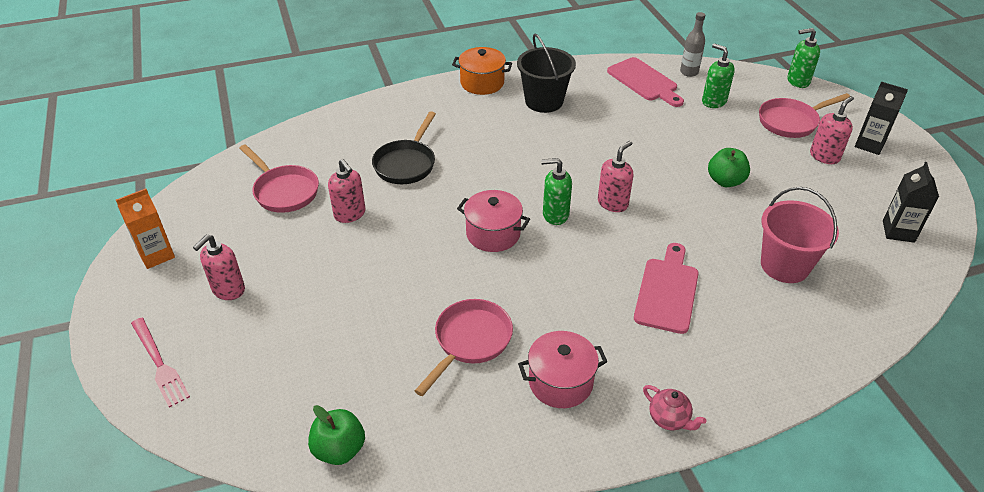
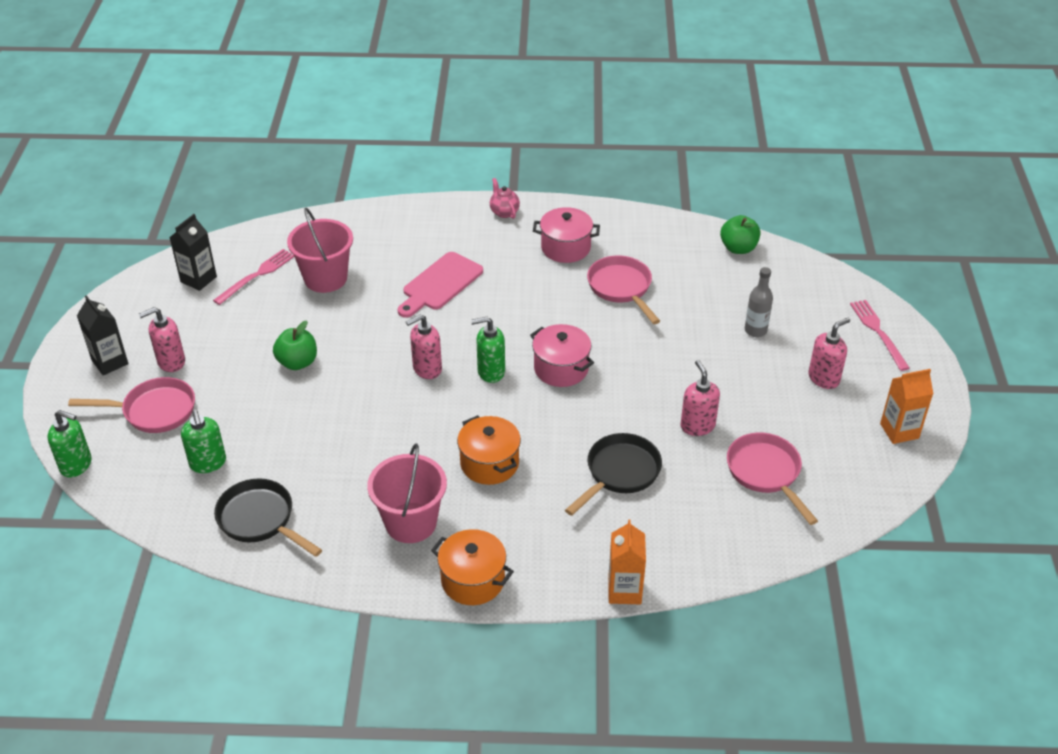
camera: 160 degrees left, 0 degrees up
pink pan [415,299,513,396] -> pink pan turned 105 degrees clockwise [587,255,660,324]
black bucket [517,34,576,113] -> pink bucket [367,443,447,543]
green soap dispenser [541,158,572,225] -> green soap dispenser turned 150 degrees clockwise [471,317,505,383]
pink cutting board [607,57,684,107] -> black pan [214,478,322,557]
grey bottle [680,12,705,77] -> grey bottle moved to [745,267,773,337]
none -> pink fork [213,249,294,305]
none -> orange pot [457,415,521,485]
none -> orange carton [608,519,646,604]

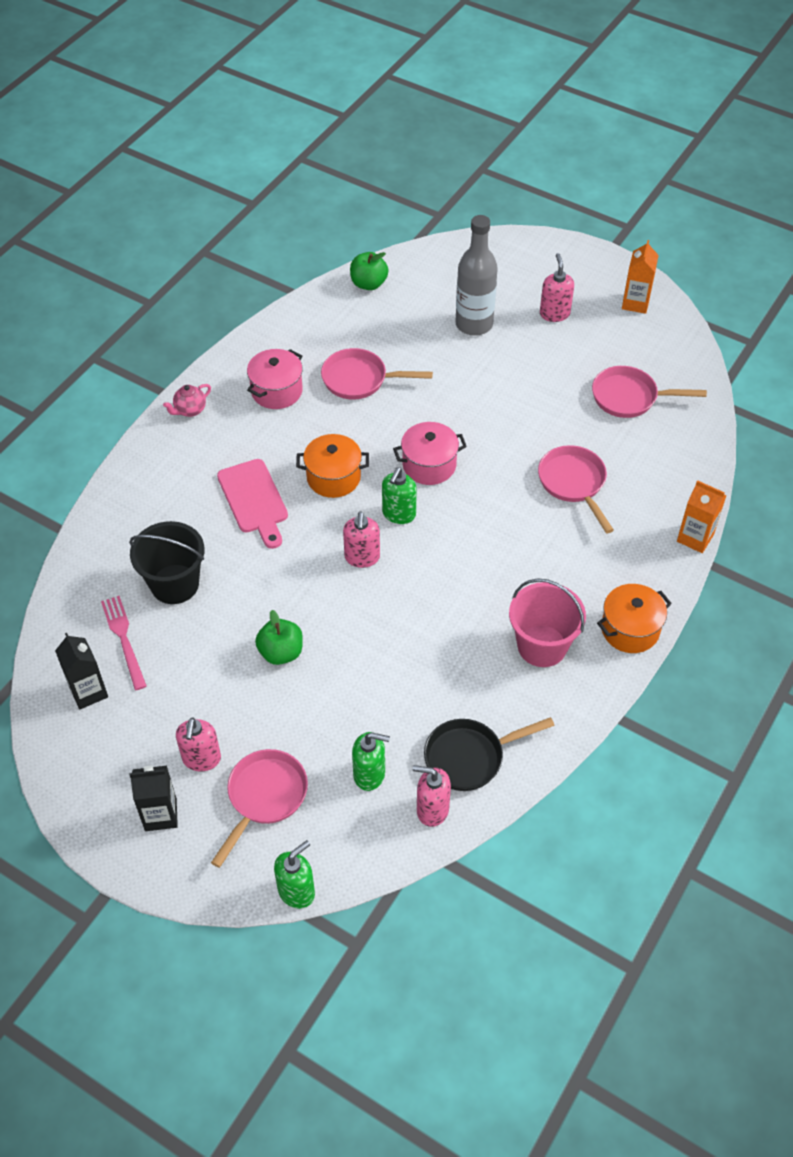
camera: 60 degrees left, 10 degrees up
pink bucket [287,208,353,293] -> black bucket [129,521,205,604]
orange pot [457,415,521,485] -> orange pot moved to [296,434,369,498]
pink teapot [490,178,520,219] -> pink teapot turned 45 degrees counterclockwise [163,384,211,417]
black pan [565,433,662,516] -> pink pan [538,445,614,533]
pink soap dispenser [680,360,720,436] -> pink soap dispenser moved to [413,765,451,827]
grey bottle [745,267,773,337] -> grey bottle [455,215,498,336], size x1.78
pink fork [850,300,910,371] -> none

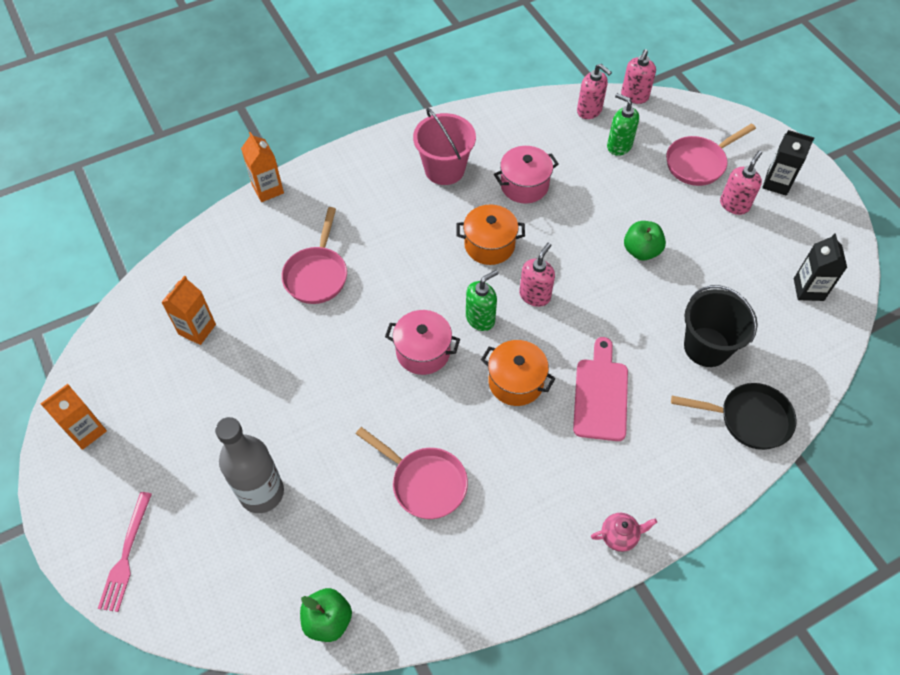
camera: 150 degrees left, 5 degrees up
pink fork [101,596,147,690] -> pink fork moved to [97,492,152,612]
pink pot [247,349,303,409] -> pink pot moved to [494,146,559,204]
green soap dispenser [274,840,315,909] -> none
black pan [424,717,555,791] -> black pan moved to [671,383,797,450]
pink soap dispenser [540,253,574,322] -> pink soap dispenser moved to [621,49,656,104]
pink pan [592,366,707,418] -> orange carton [161,276,216,345]
orange pot [597,584,672,653] -> orange pot moved to [457,204,525,265]

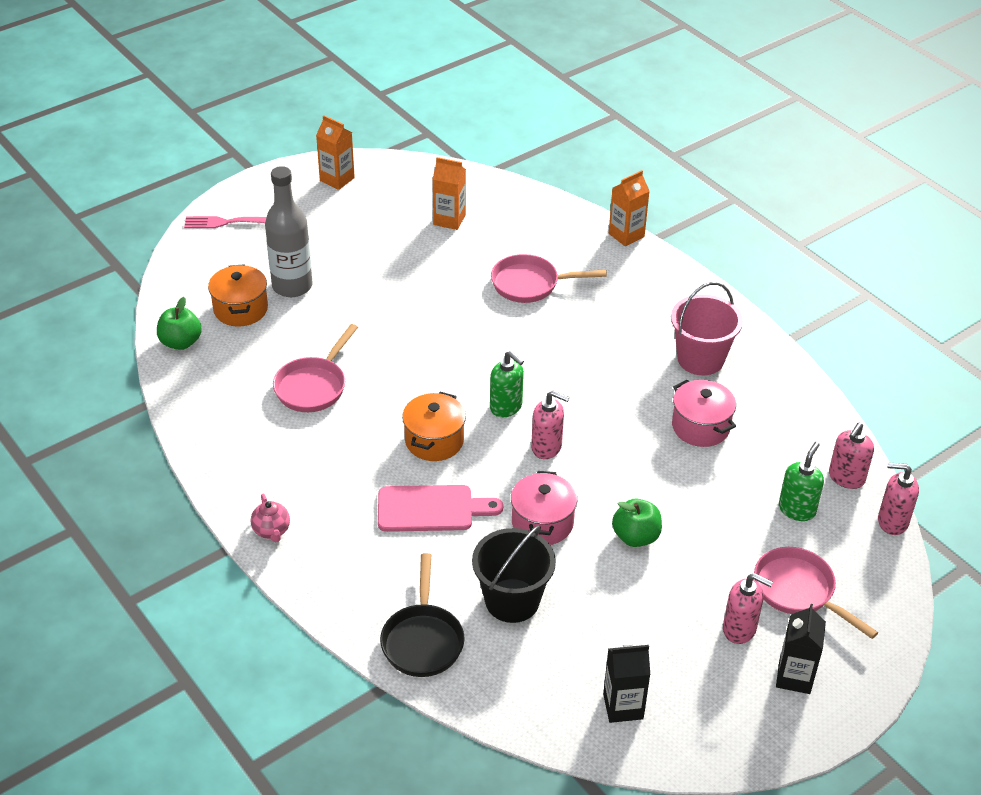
camera: 80 degrees right, 15 degrees down
pink pot [385,310,460,375] -> pink pot moved to [511,471,577,545]
orange pot [457,204,525,265] -> orange pot moved to [208,264,268,326]

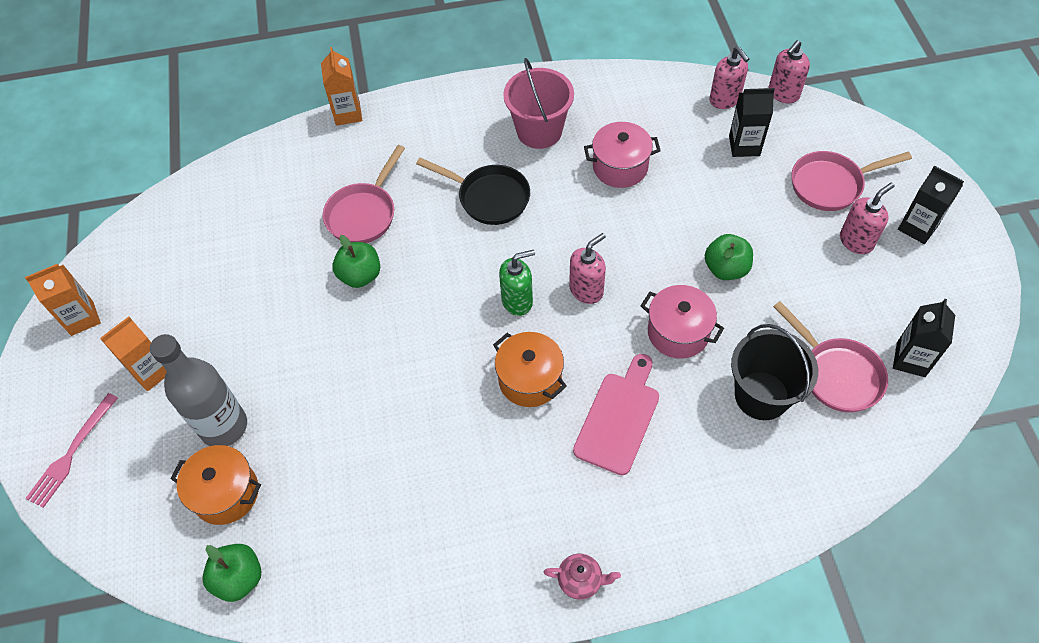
camera: 60 degrees left, 15 degrees up
pink pan [273,324,358,412] -> pink pan moved to [773,301,888,412]
black pan [380,553,464,677] -> black pan moved to [416,157,530,225]
orange carton [433,157,466,230] -> orange carton moved to [101,316,167,391]
green soap dispenser [779,442,824,521] -> black carton [729,88,775,157]
none -> green apple [332,235,380,288]

